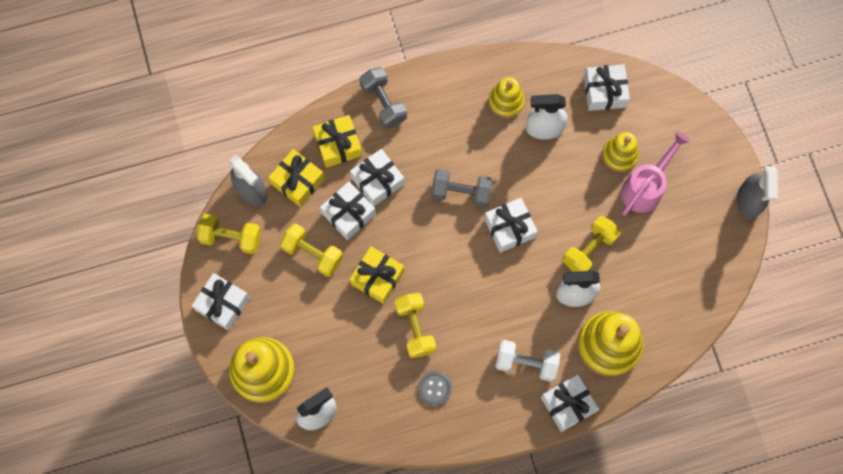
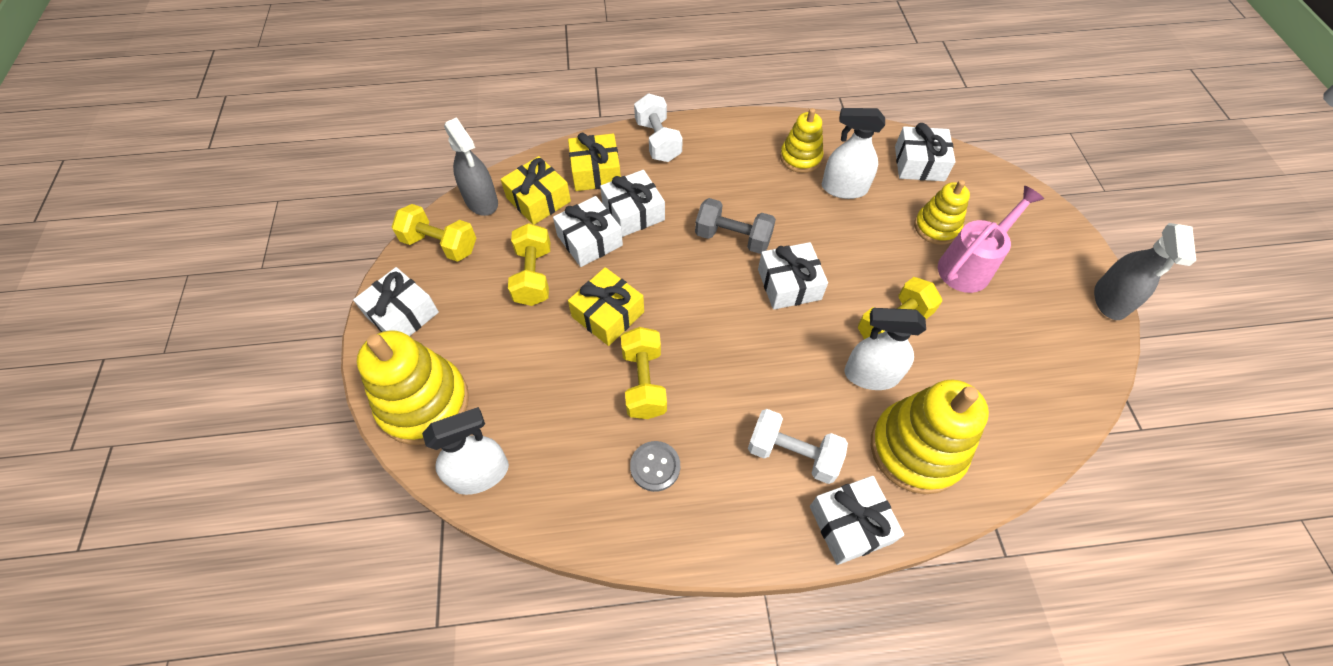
camera: 10 degrees right, 15 degrees down
yellow dumbbell [280,223,343,277] -> yellow dumbbell turned 45 degrees clockwise [508,223,550,306]
grey dumbbell [359,67,407,129] -> white dumbbell [634,93,683,162]

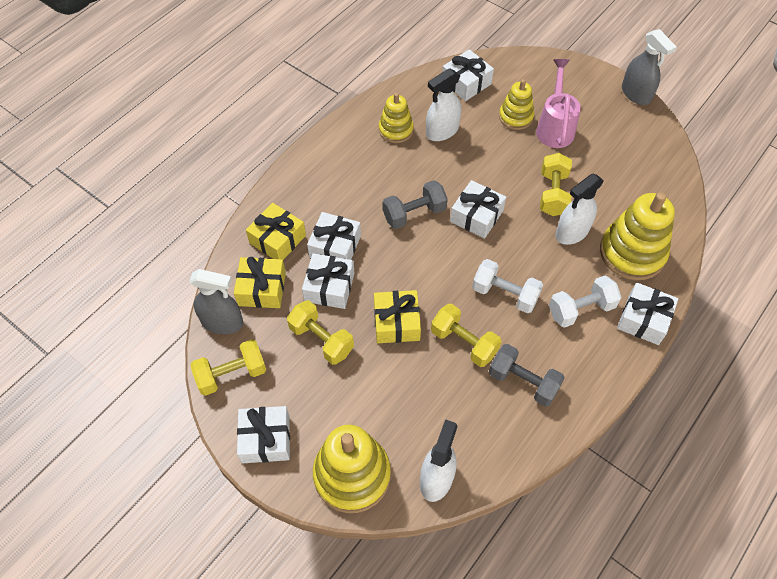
camera: 45 degrees left, 0 degrees up
grey button [630,441,680,492] -> grey dumbbell [489,344,565,407]
white dumbbell [634,93,683,162] -> white dumbbell moved to [472,259,543,313]

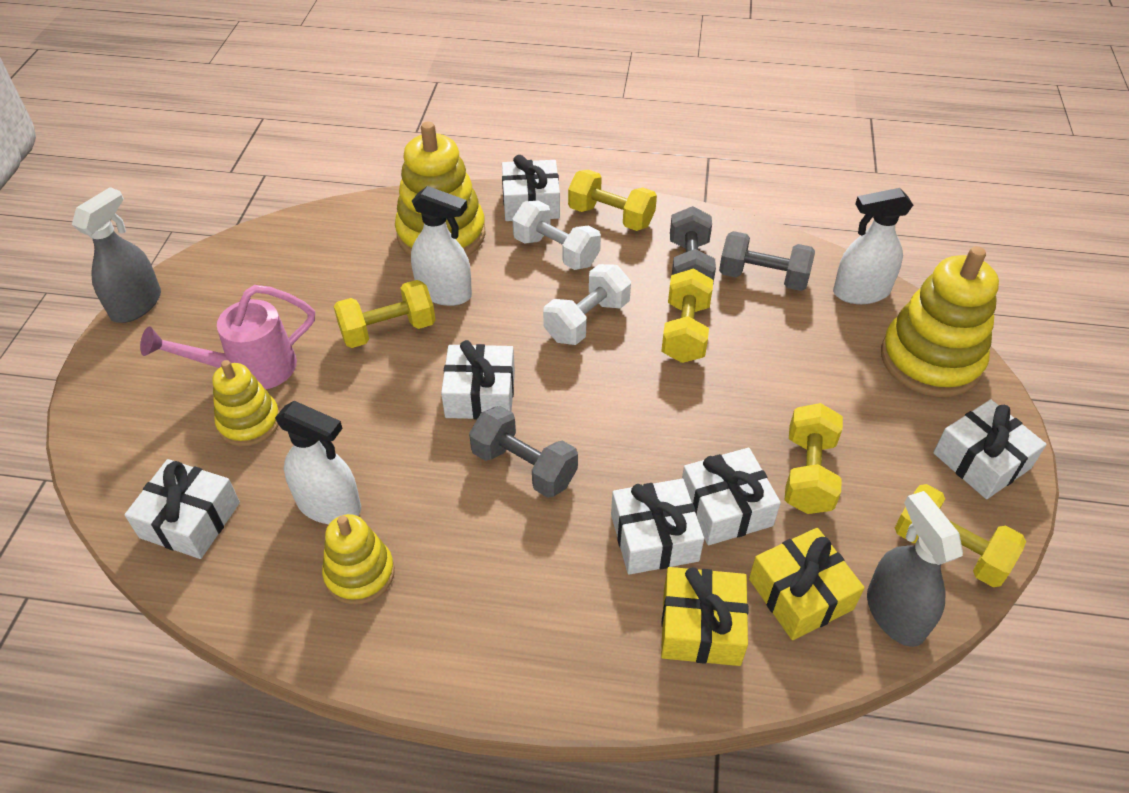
camera: 120 degrees left, 10 degrees down
yellow gift [374,290,421,343] -> none
white dumbbell [472,259,543,313] -> white dumbbell turned 45 degrees clockwise [543,264,631,345]
none -> yellow dumbbell [568,170,657,231]
none -> grey dumbbell [719,231,815,291]

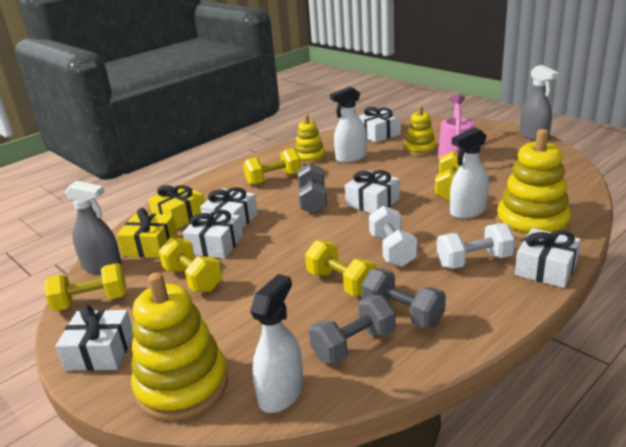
camera: 130 degrees right, 20 degrees down
grey dumbbell [469,406,578,498] -> grey dumbbell turned 75 degrees counterclockwise [297,163,327,214]
yellow dumbbell [568,170,657,231] -> yellow dumbbell moved to [243,148,301,185]

